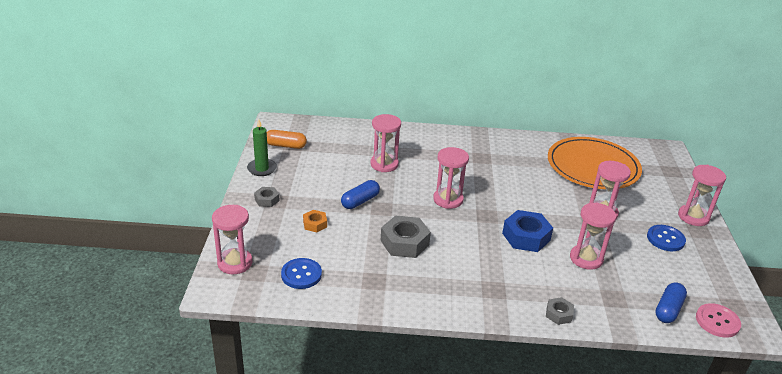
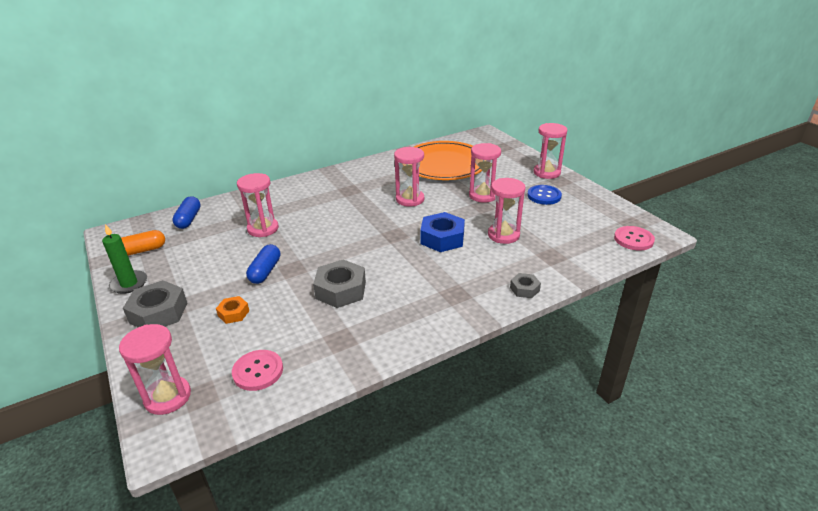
camera: 30 degrees left, 0 degrees up
grey nut [254,187,280,207] -> grey nut [123,280,187,327], size x1.86
blue button [281,258,322,289] -> pink button [232,350,283,391]
pink hourglass [433,147,469,209] -> pink hourglass moved to [394,147,424,207]
blue capsule [655,282,687,323] -> blue capsule moved to [172,196,201,229]

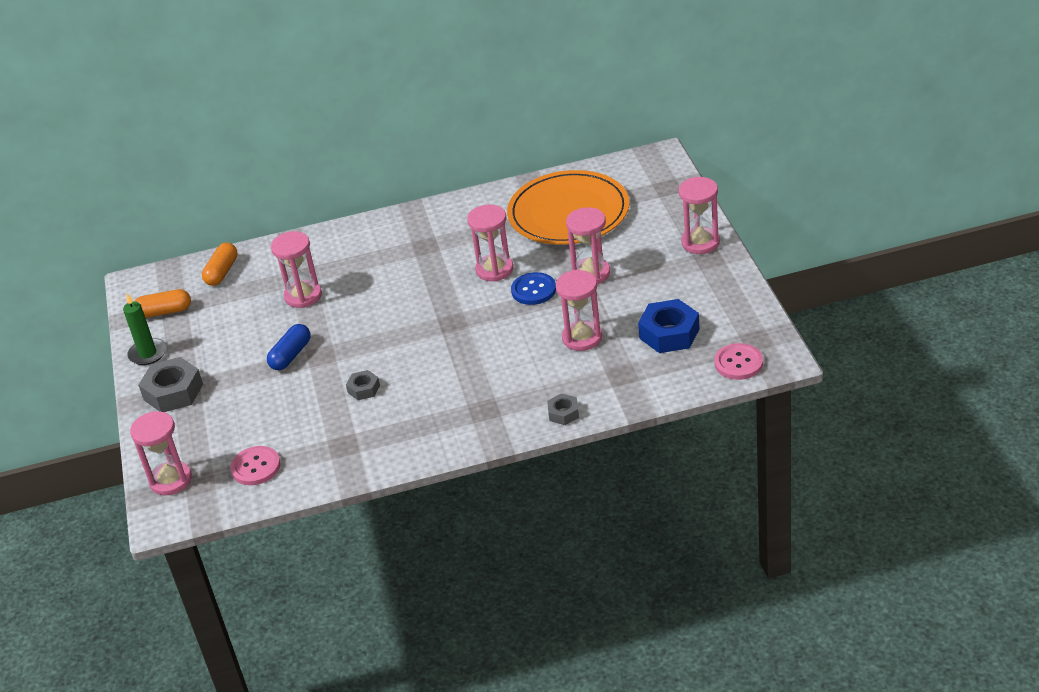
camera: 20 degrees right, 5 degrees up
blue capsule [172,196,201,229] -> orange capsule [202,243,238,286]
orange nut [216,296,249,324] -> none
grey nut [313,260,366,308] -> grey nut [346,370,380,400], size x0.54
blue nut [420,212,465,252] -> blue nut moved to [638,299,700,353]
blue button [527,185,562,205] -> blue button moved to [511,272,556,305]

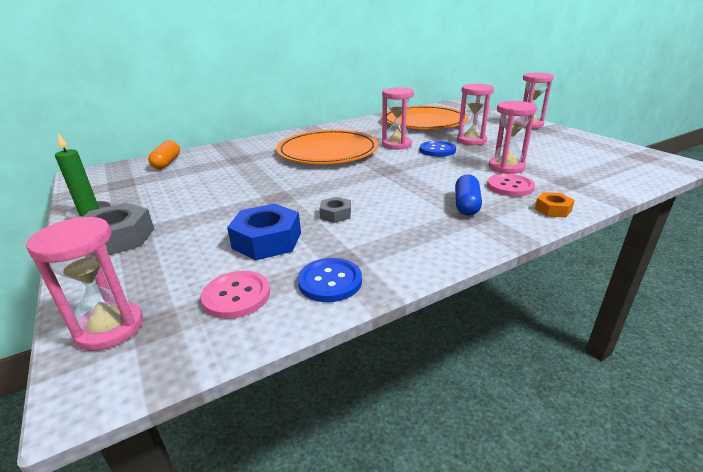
camera: 20 degrees left, 10 degrees down
orange capsule [135,289,191,318] -> none
blue capsule [267,324,311,370] -> blue capsule moved to [455,174,482,216]
pink hourglass [271,231,322,308] -> none
grey nut [547,393,579,425] -> orange nut [535,192,575,218]
blue nut [638,299,700,353] -> blue nut moved to [227,204,301,260]
pink button [714,343,763,380] -> pink button moved to [487,174,535,197]
none -> orange plate [276,130,378,164]
none -> blue button [298,258,362,302]

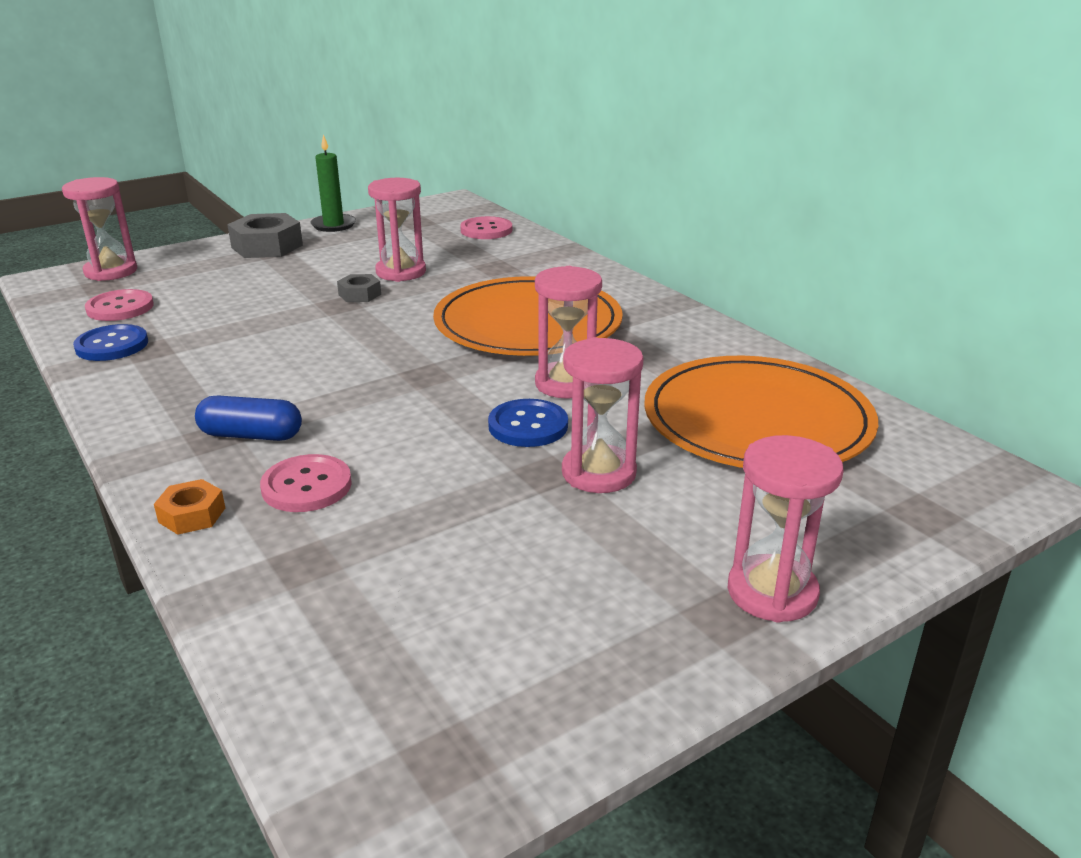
camera: 85 degrees right, 0 degrees up
orange capsule [148,140,180,169] -> pink button [460,216,512,239]
blue nut [227,204,301,260] -> none
grey nut [319,197,351,223] -> grey nut moved to [337,274,381,302]
pink hourglass [489,101,537,174] -> pink hourglass moved to [368,178,426,282]

